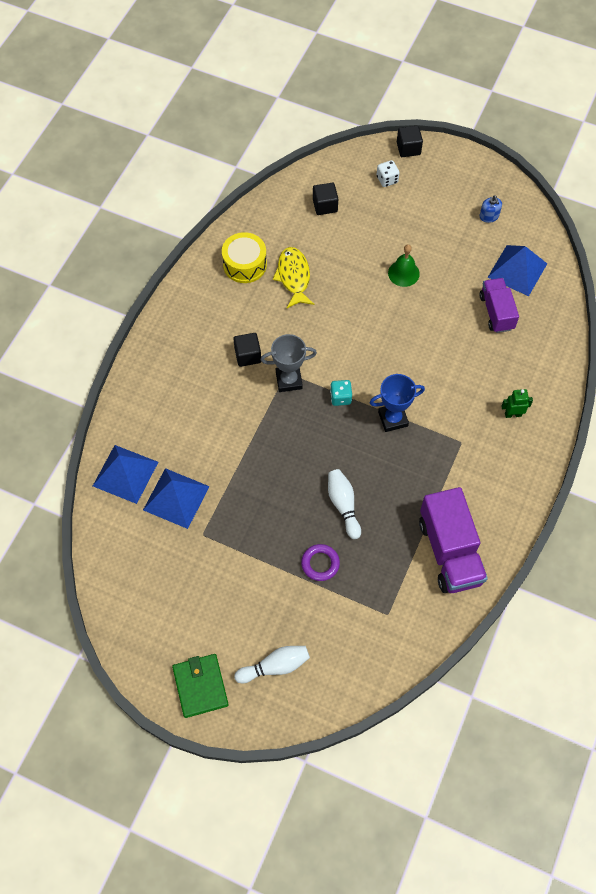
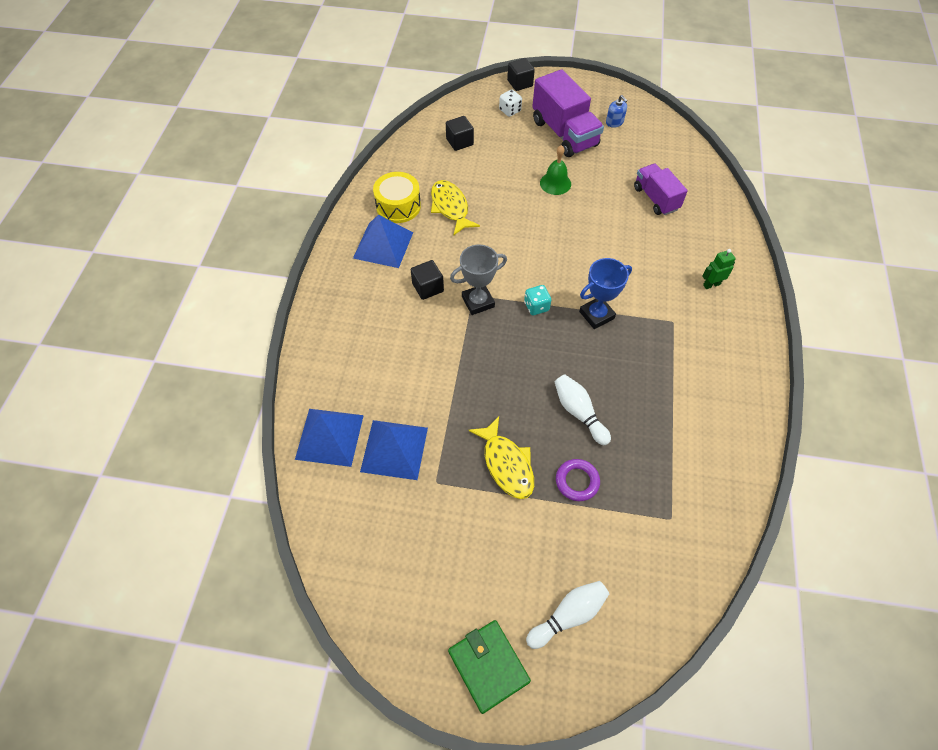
camera: 15 degrees left, 5 degrees down
purple truck [419,487,488,593] -> purple truck moved to [532,69,604,157]
blue pyramid [488,245,547,296] -> blue pyramid moved to [353,215,413,268]
none -> yellow fish [468,416,534,499]

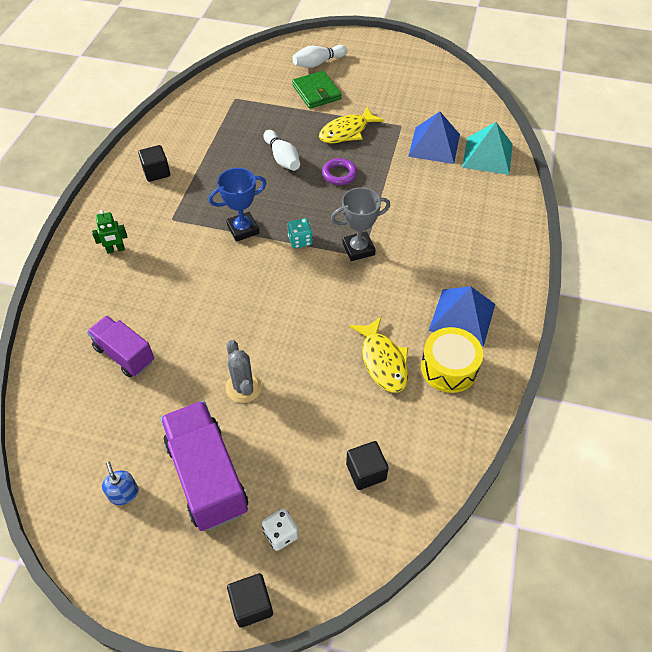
camera: 175 degrees left, 5 degrees down
blue pyramid [295,409,364,467] -> turquoise pyramid [462,122,513,175]
black cube [411,260,444,300] -> black cube moved to [138,145,170,182]
green wallet [448,620,531,714] -> green wallet moved to [292,71,342,109]
yellow fish [468,416,534,499] -> yellow fish turned 105 degrees counterclockwise [319,106,384,143]
green bell [540,145,571,195] -> grey cactus [225,340,262,403]
purple ring [556,459,600,501] -> purple ring moved to [322,158,357,185]
purple truck [634,164,688,215] -> purple truck turned 150 degrees clockwise [87,316,154,378]

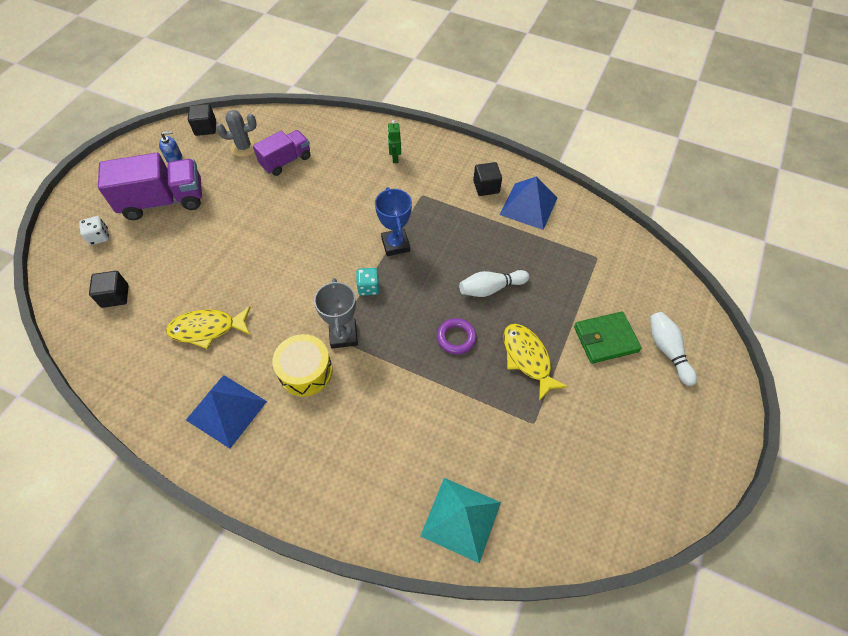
camera: 100 degrees right, 5 degrees up
grey cactus [225,340,262,403] -> grey cactus moved to [216,110,257,157]
black cube [227,573,273,628] -> black cube moved to [188,104,216,136]
blue pyramid [408,112,460,164] -> blue pyramid moved to [500,177,558,230]
yellow drum [421,327,483,393] -> yellow drum moved to [272,334,333,397]

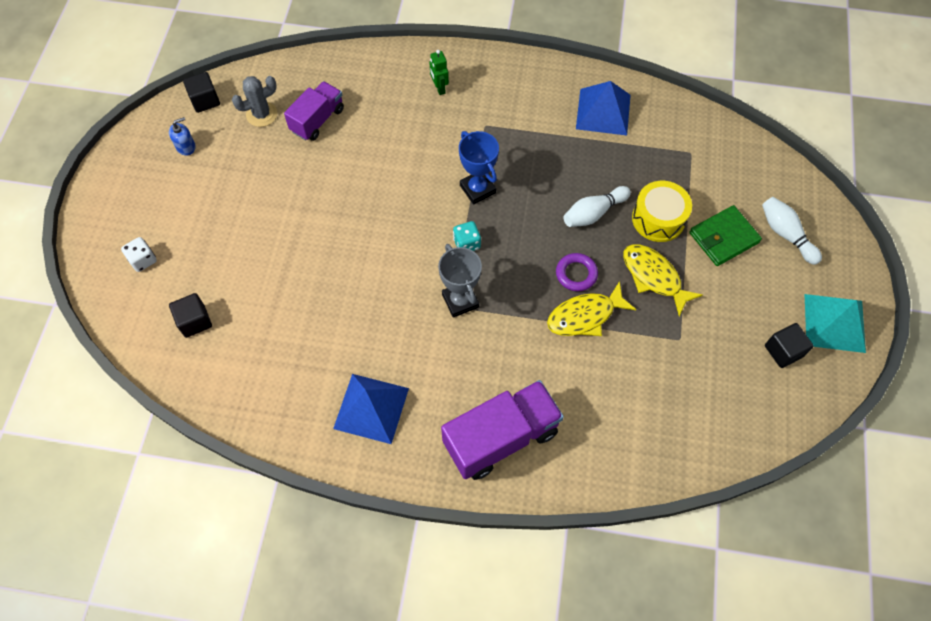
camera: 15 degrees left, 5 degrees up
purple truck [98,153,202,220] -> purple truck moved to [441,380,564,480]
yellow fish [166,307,251,349] -> yellow fish moved to [547,281,636,336]
yellow drum [272,334,333,397] -> yellow drum moved to [632,181,692,242]
turquoise pyramid [420,478,501,563] -> turquoise pyramid moved to [804,294,866,353]
black cube [473,162,502,196] -> black cube moved to [765,323,814,368]

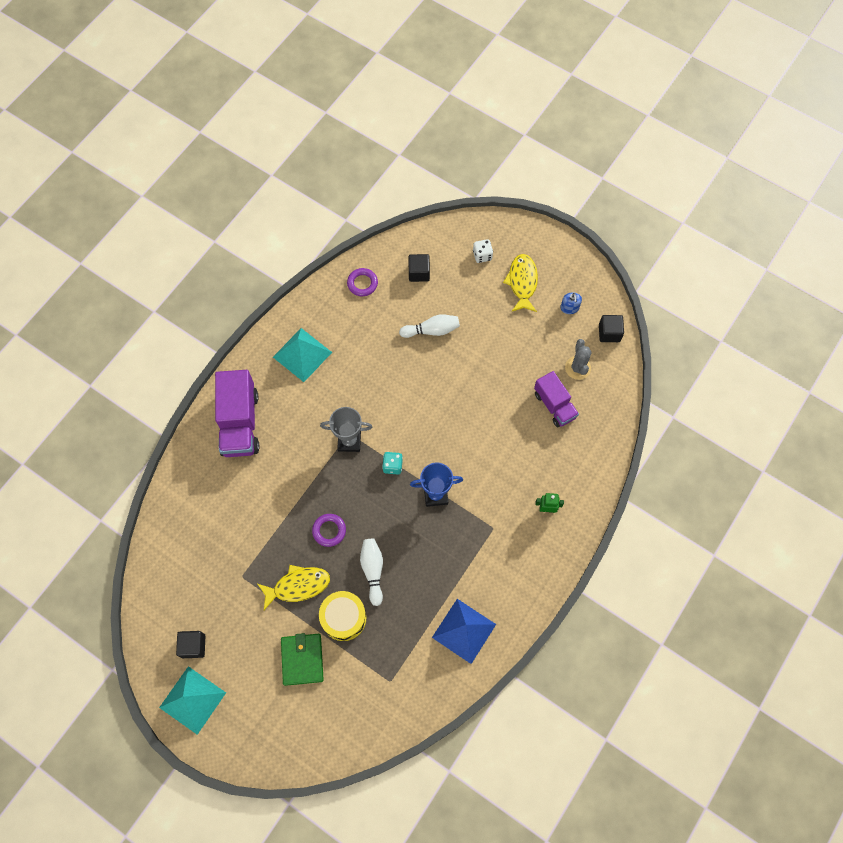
camera: 115 degrees right, 5 degrees up
blue pyramid [333,374,409,444] -> turquoise pyramid [273,328,332,382]
yellow fish [547,281,636,336] -> yellow fish moved to [503,254,538,312]
white bowling pin [762,197,822,265] -> white bowling pin moved to [399,314,460,338]
none -> purple ring [347,268,378,296]

